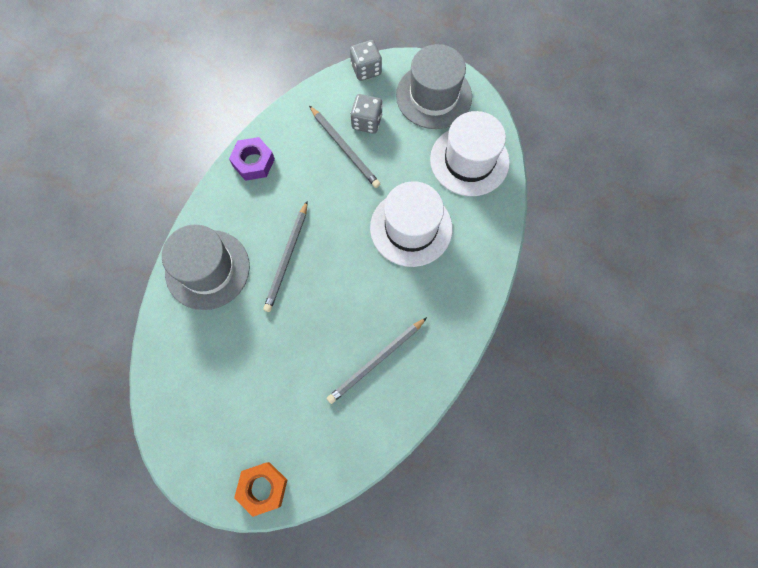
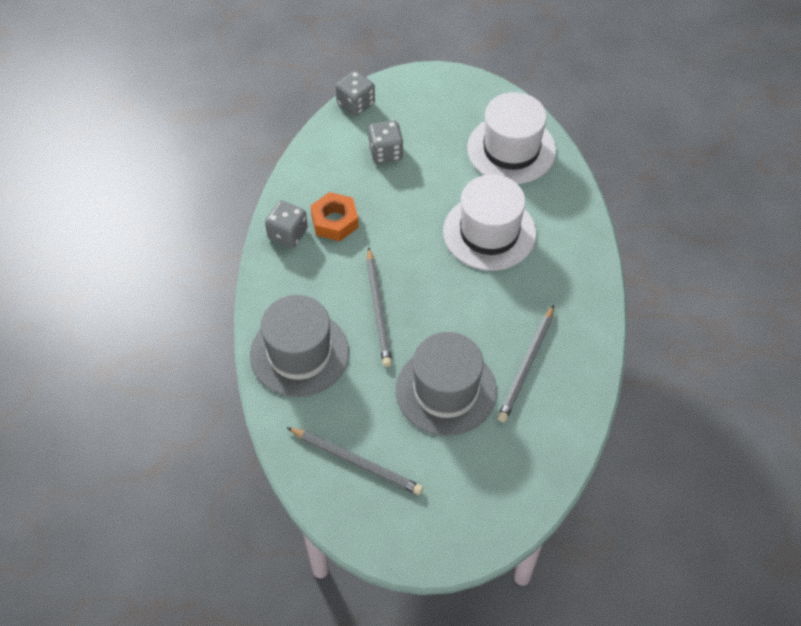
camera: 25 degrees left, 15 degrees down
purple nut [229,137,275,181] -> grey dice [265,200,308,248]
orange nut [234,462,287,517] -> orange nut moved to [311,192,359,241]
grey pencil [309,106,380,188] -> grey pencil moved to [287,427,423,495]
grey hat [396,44,472,129] -> grey hat moved to [396,332,497,436]

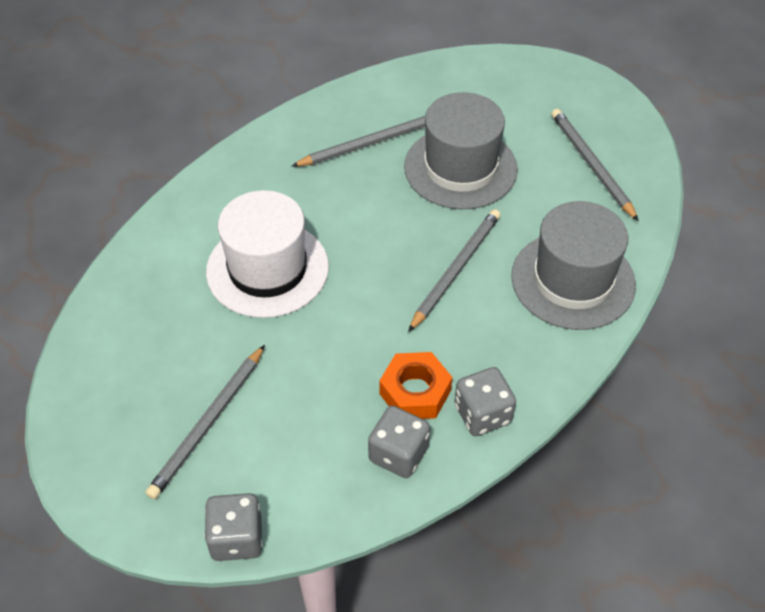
camera: 140 degrees left, 5 degrees down
grey dice [368,120,403,163] -> grey dice moved to [368,406,430,478]
white hat [467,92,556,184] -> none
none -> grey pencil [146,345,265,499]

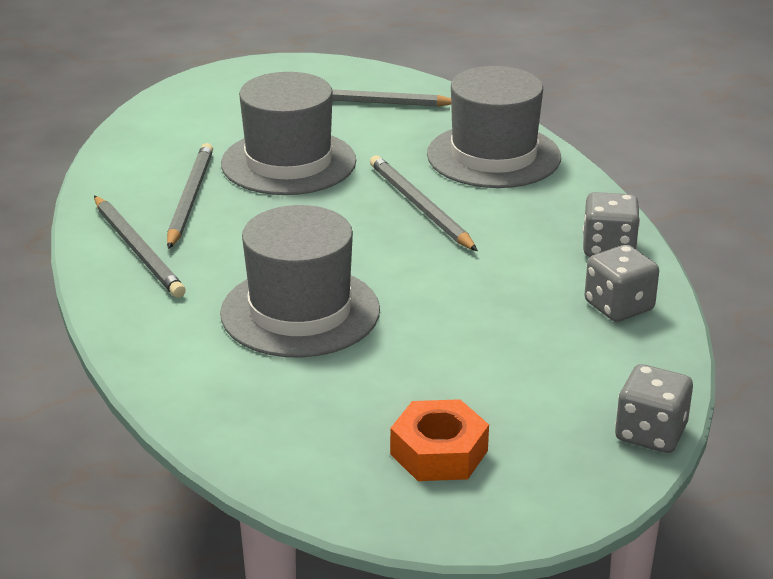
camera: 60 degrees left, 20 degrees down
grey pencil [146,345,265,499] -> grey pencil moved to [94,196,186,298]
white hat [206,190,329,318] -> grey hat [220,205,380,358]
orange nut [379,352,452,419] -> orange nut moved to [390,399,489,481]

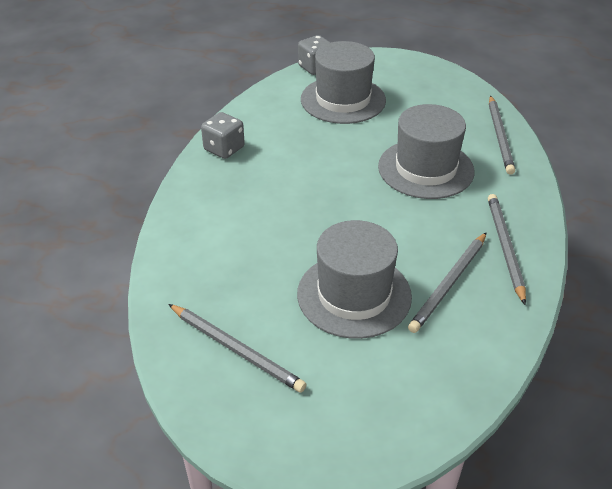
camera: 150 degrees left, 10 degrees up
grey pencil [370,155,478,251] -> grey pencil moved to [489,95,515,175]
orange nut [390,399,489,481] -> none
grey hat [427,66,561,188] -> grey hat moved to [301,41,386,124]
grey dice [585,245,659,322] -> none

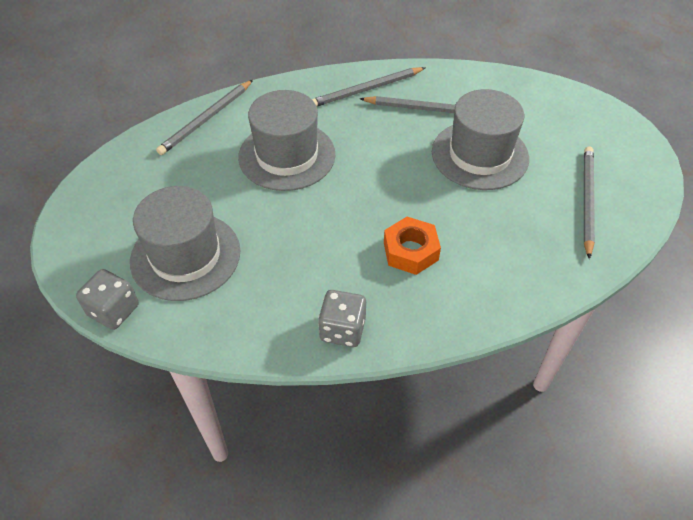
camera: 115 degrees left, 10 degrees up
grey pencil [489,95,515,175] -> grey pencil turned 150 degrees clockwise [156,80,253,155]
none -> orange nut [384,217,441,275]

